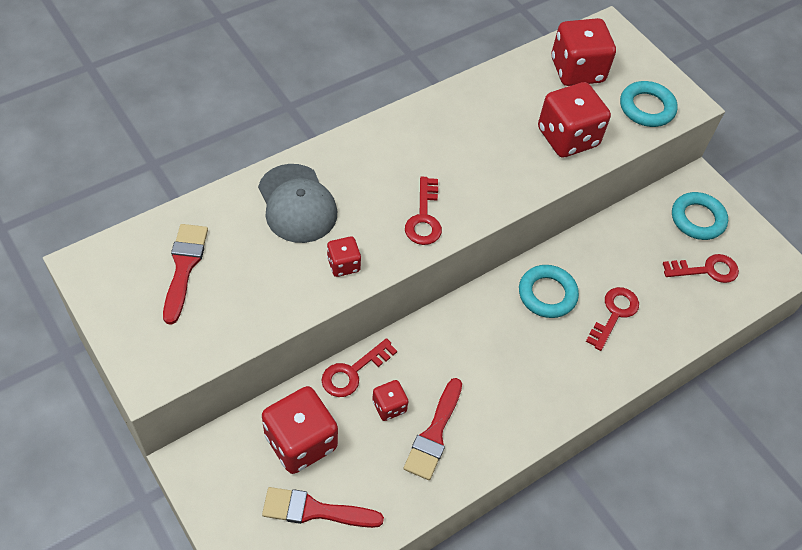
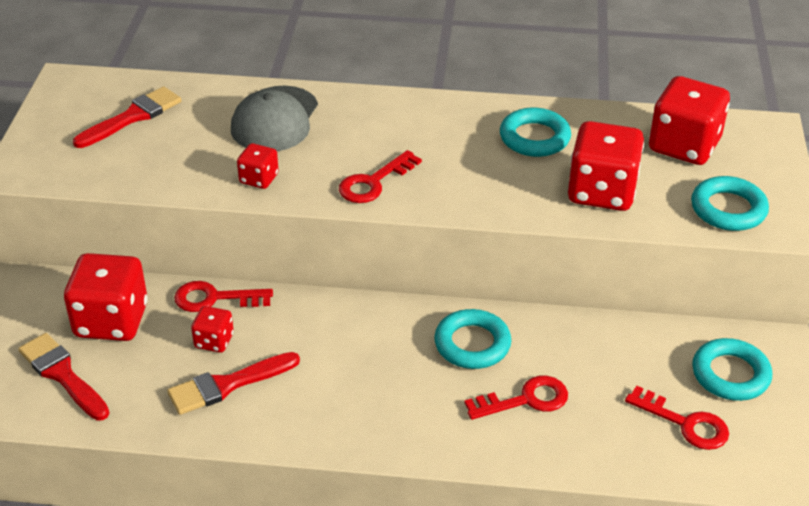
camera: 45 degrees right, 15 degrees down
none -> turquoise ring [500,107,571,157]

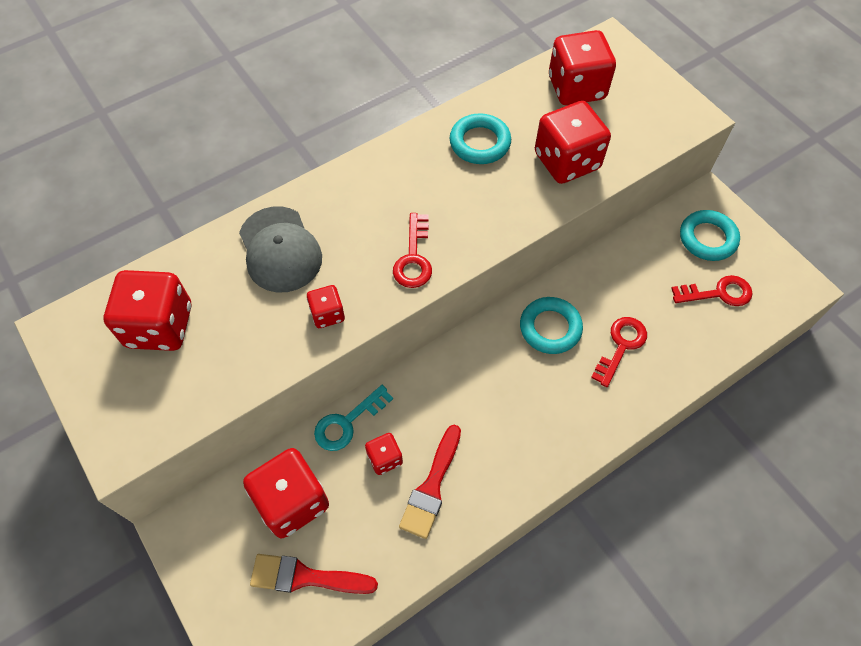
camera: 40 degrees left, 20 degrees up
red brush [73,87,181,148] -> red dice [104,270,191,351]
red key [174,281,273,312] -> turquoise key [314,385,393,451]
turquoise ring [691,176,769,231] -> none

